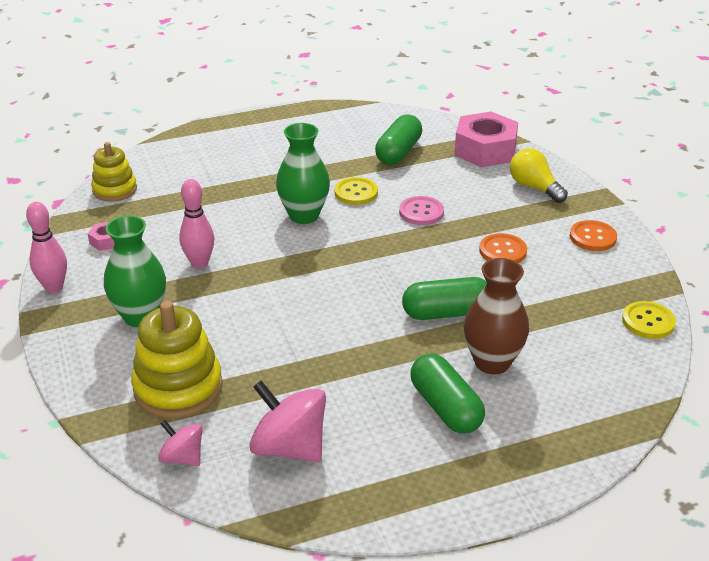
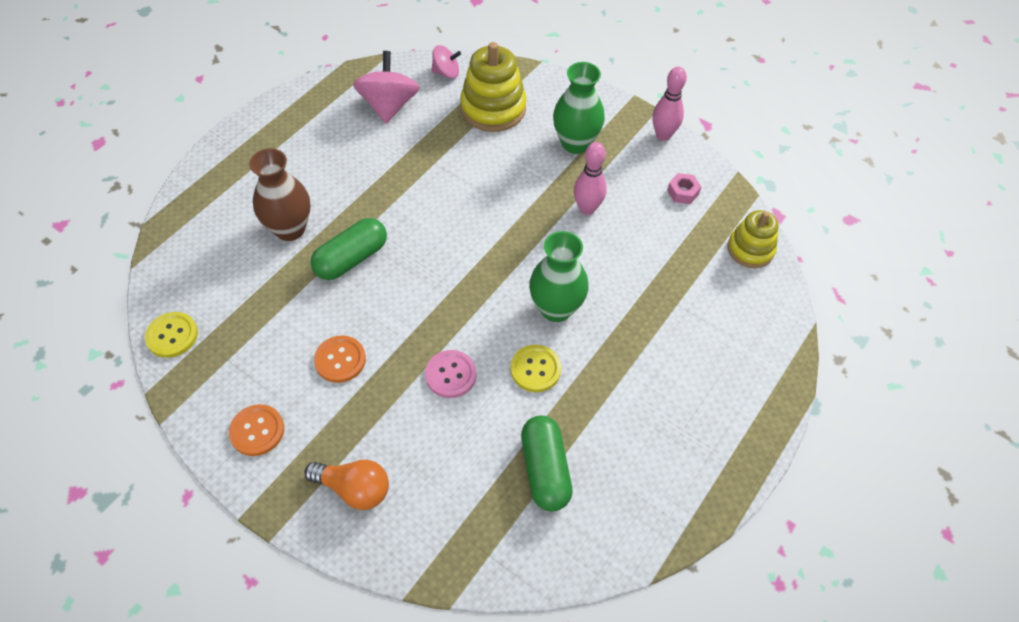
camera: 145 degrees right, 20 degrees up
pink spinning top [249,380,326,462] -> pink spinning top turned 90 degrees counterclockwise [353,51,420,124]
green capsule [410,354,485,434] -> none
pink nut [454,112,518,167] -> none
yellow light bulb [510,148,568,203] -> orange light bulb [305,460,389,510]

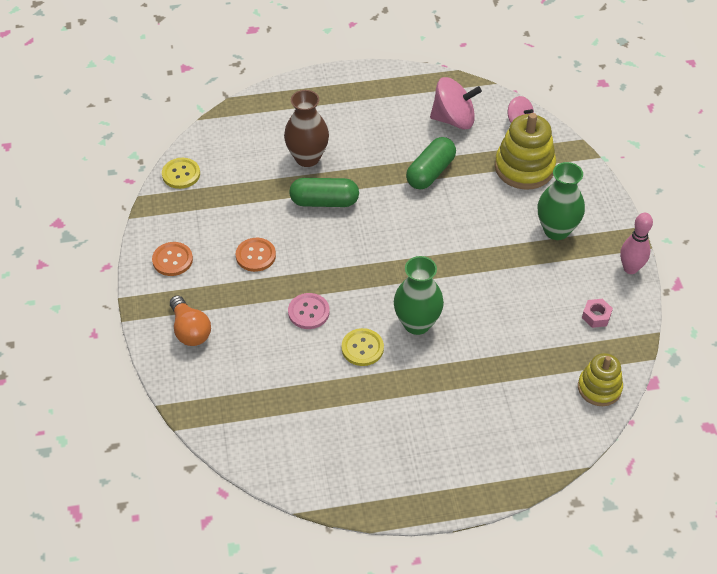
camera: 45 degrees right, 5 degrees down
pink spinning top [353,51,420,124] -> pink spinning top turned 45 degrees clockwise [430,77,482,130]
green capsule [521,416,572,512] -> green capsule moved to [406,137,456,190]
pink bowling pin [574,142,607,215] -> none

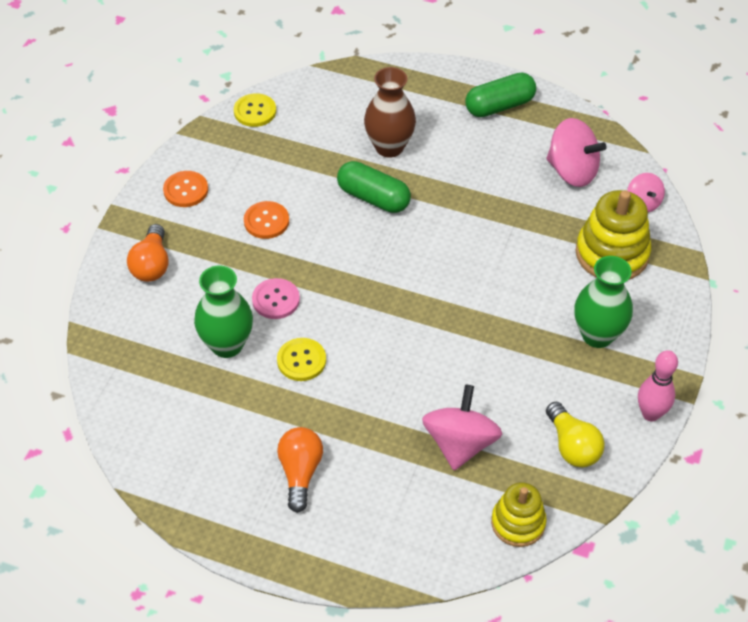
camera: 30 degrees right, 0 degrees up
green vase [394,256,444,335] -> green vase moved to [194,266,253,358]
green capsule [406,137,456,190] -> green capsule moved to [466,73,536,117]
pink nut [582,299,613,328] -> yellow light bulb [546,402,605,468]
none -> orange light bulb [277,427,323,513]
none -> pink spinning top [422,385,502,470]

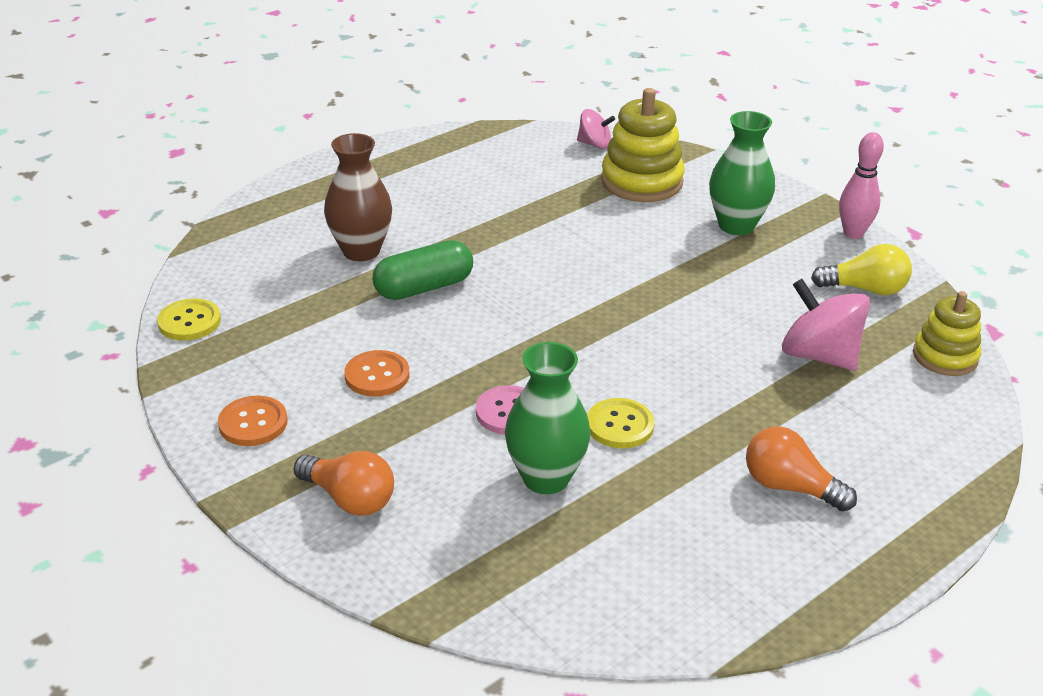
camera: 60 degrees left, 15 degrees down
green capsule [466,73,536,117] -> none
pink spinning top [546,118,607,187] -> none

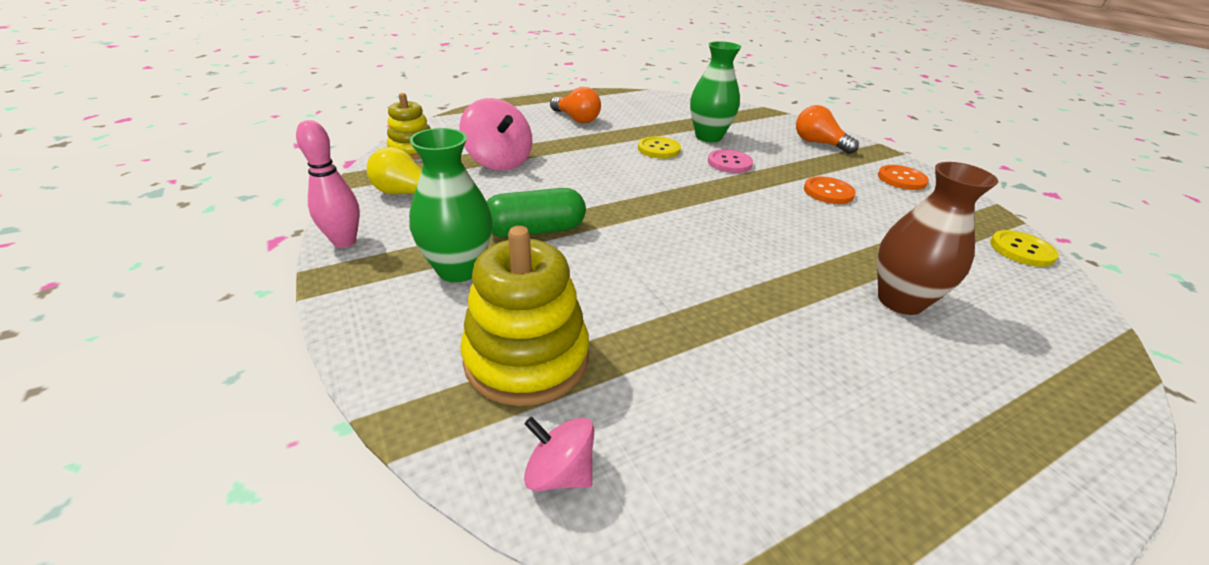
camera: 170 degrees left, 0 degrees up
green capsule [373,240,473,300] -> green capsule moved to [487,188,586,237]

